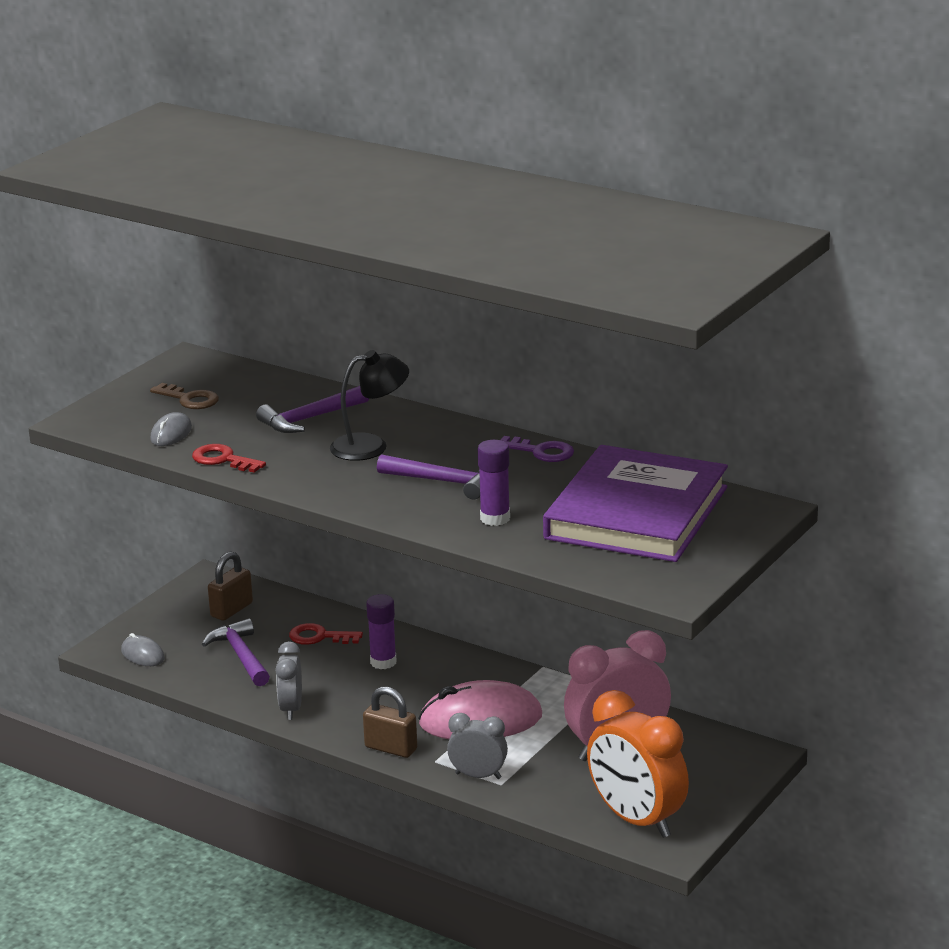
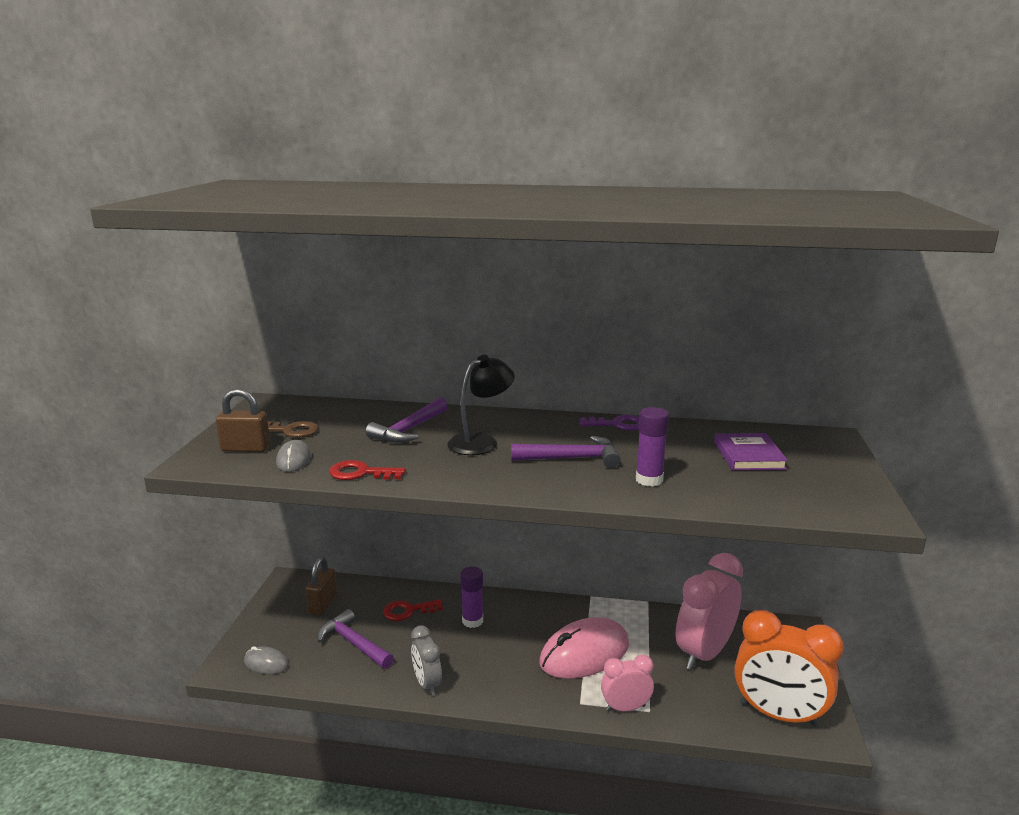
camera: 25 degrees left, 5 degrees down
brown padlock [363,686,417,758] -> brown padlock moved to [216,388,270,452]
grey clock [447,713,508,779] -> pink clock [601,654,654,711]
purple book [543,445,728,562] -> purple book [714,433,788,470], size x0.46

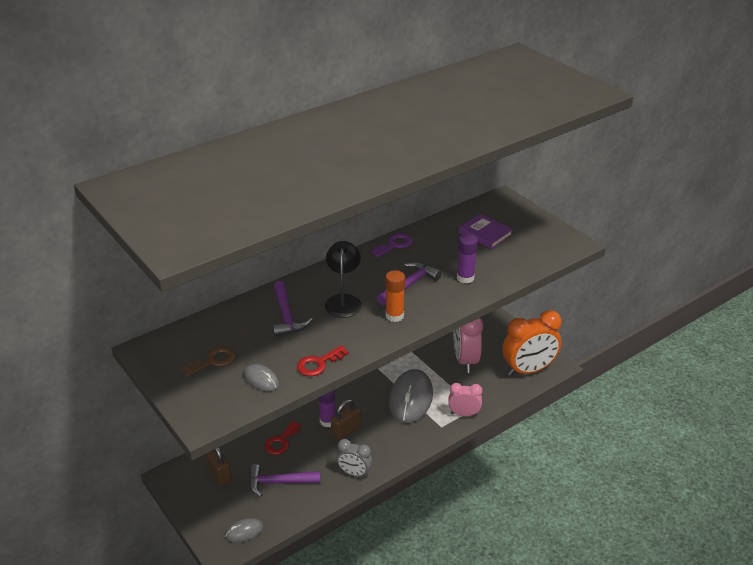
camera: 45 degrees left, 15 degrees up
brown padlock [216,388,270,452] -> brown padlock moved to [331,399,361,440]
pink mouse [539,617,629,679] -> grey mouse [389,369,433,423]
pink clock [601,654,654,711] -> pink clock turned 60 degrees clockwise [448,383,482,416]
none -> orange glue stick [385,270,405,322]

